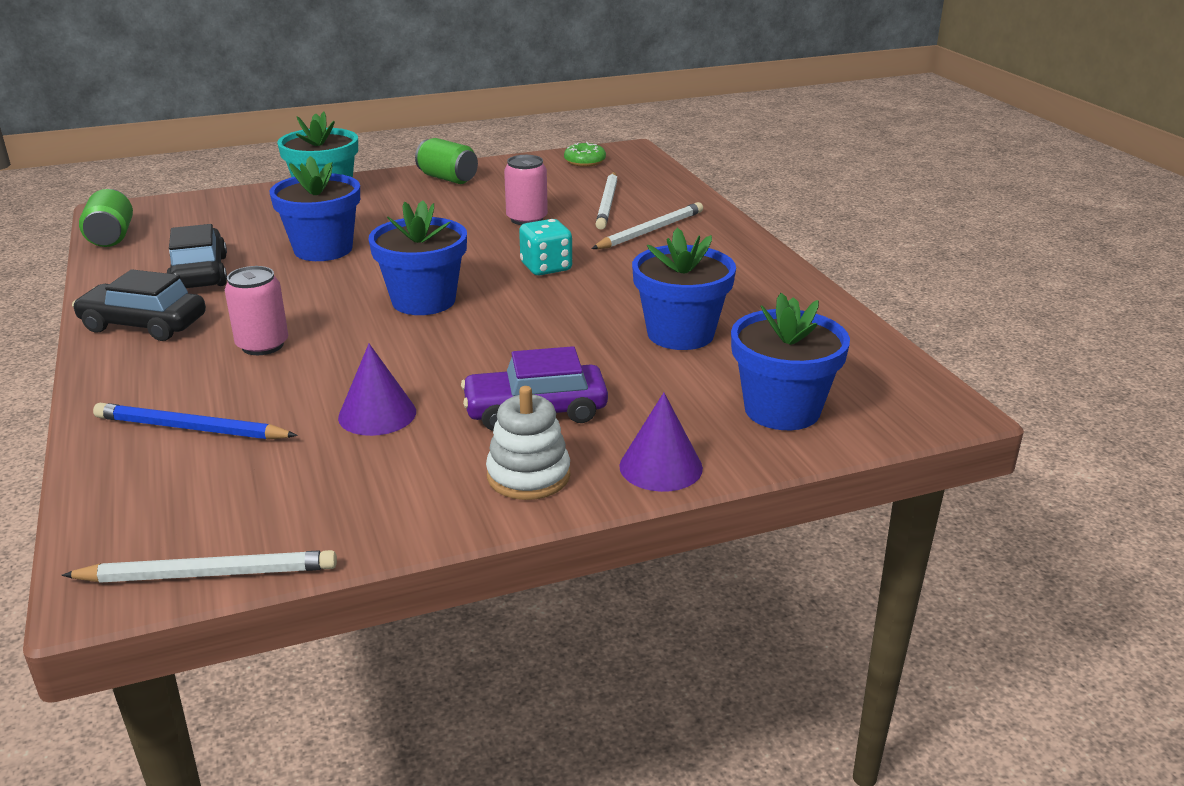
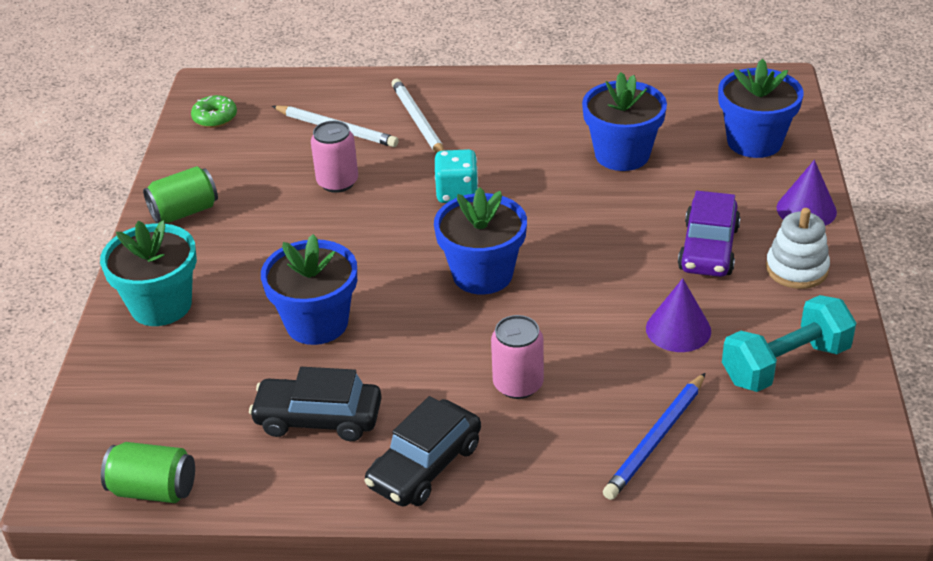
camera: 65 degrees left, 10 degrees up
white pencil [61,550,337,583] -> none
none -> turquoise dumbbell [722,295,856,392]

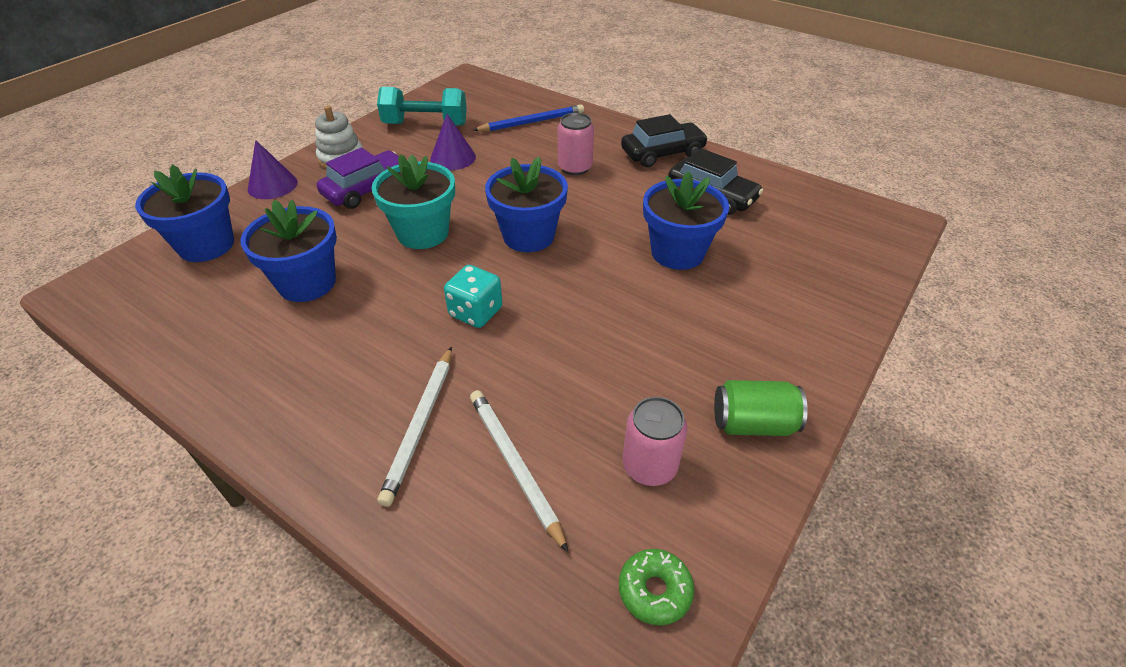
camera: 150 degrees left, 5 degrees up
turquoise flower pot [100,221,197,326] -> turquoise flower pot moved to [372,154,455,249]
green can [101,442,195,503] -> none
pink can [311,121,358,193] -> pink can moved to [623,397,687,486]

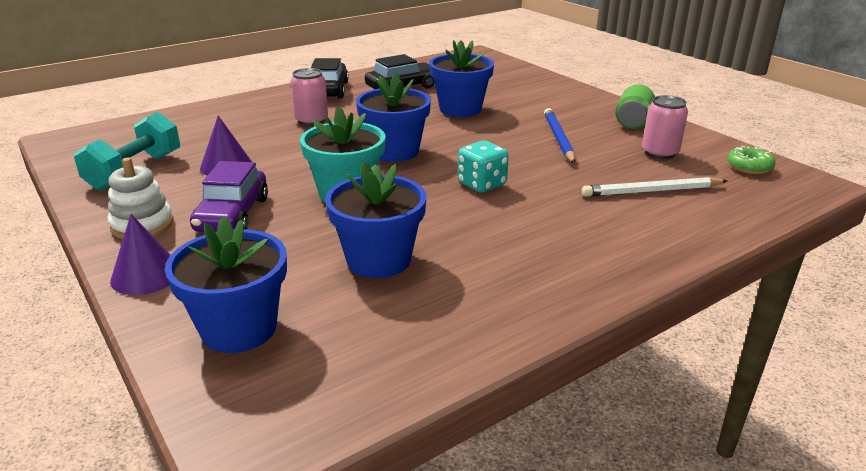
camera: 70 degrees left, 15 degrees down
purple car [317,148,399,209] -> purple car turned 150 degrees counterclockwise [190,161,268,232]
white pencil [377,347,452,507] -> none
blue pencil [473,105,584,132] -> blue pencil moved to [544,108,575,164]

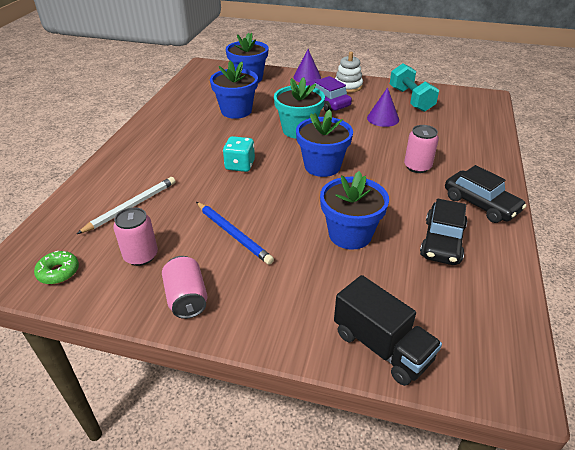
camera: 140 degrees right, 10 degrees up
green can [615,84,655,129] -> pink can [162,256,207,319]
none -> black truck [334,275,442,386]

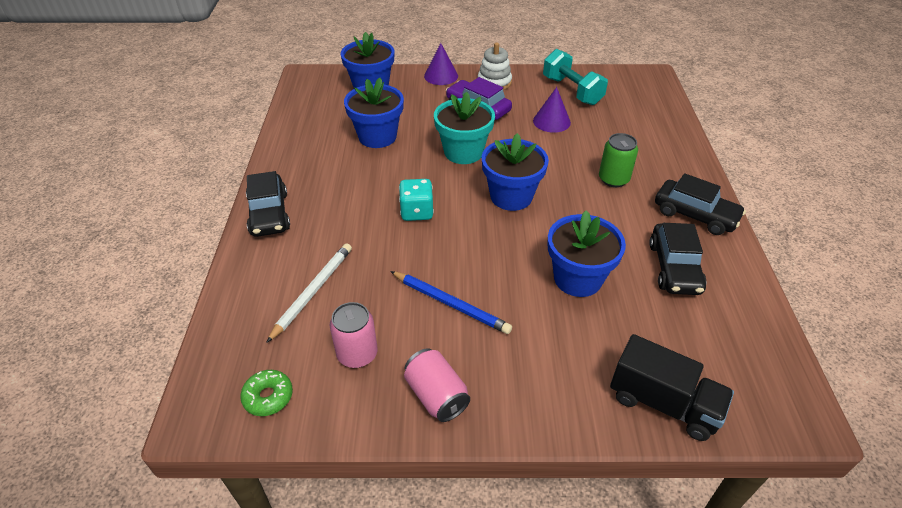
camera: 15 degrees left, 5 degrees up
pink can [404,125,439,173] -> green can [599,133,638,187]
none -> black car [246,171,290,237]

